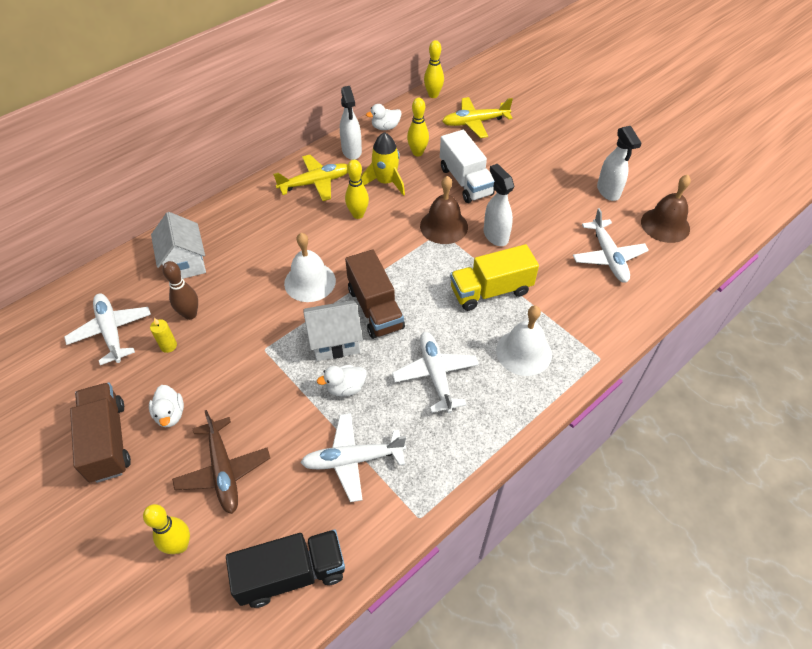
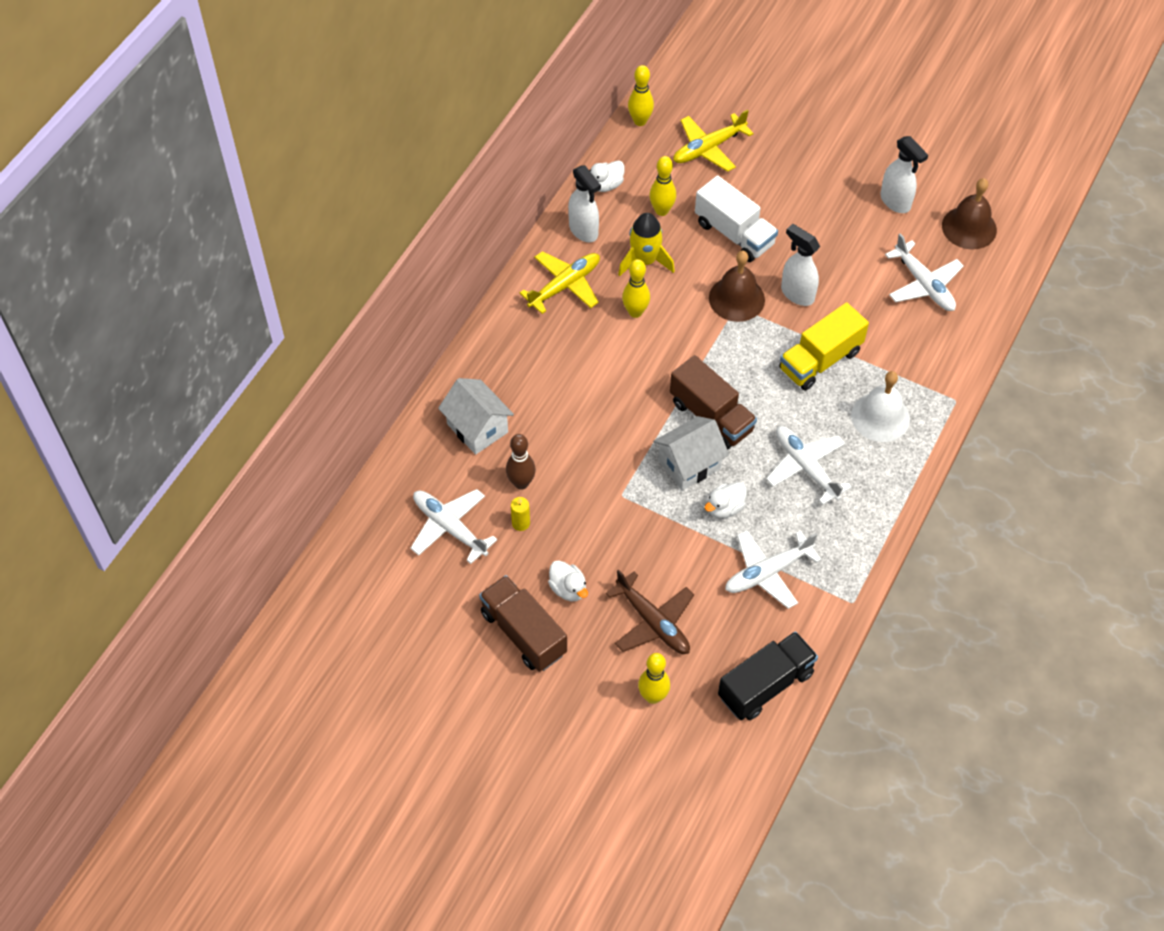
camera: 20 degrees left, 5 degrees up
white bell [284,233,336,302] -> none

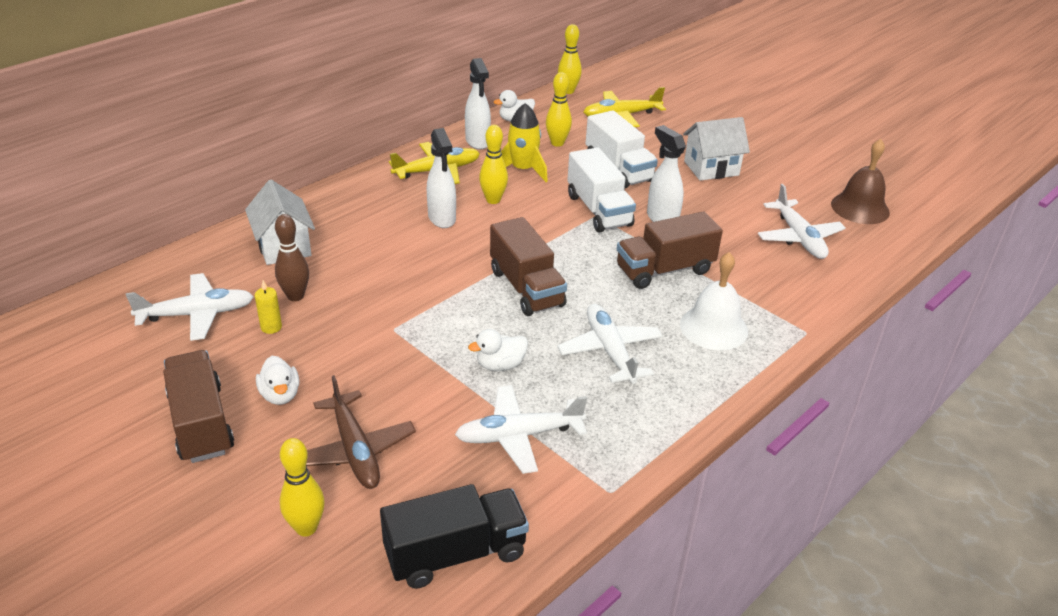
camera: 15 degrees right, 20 degrees down
white plane [410,489,497,564] -> white plane turned 105 degrees clockwise [126,273,254,341]
white house [653,416,729,491] -> white house moved to [683,117,750,181]
brown bell [709,251,765,322] -> white truck [567,147,636,232]
yellow truck [779,302,869,391] -> brown truck [617,211,723,289]
white spray bottle [880,136,928,213] -> white spray bottle moved to [427,128,456,228]

